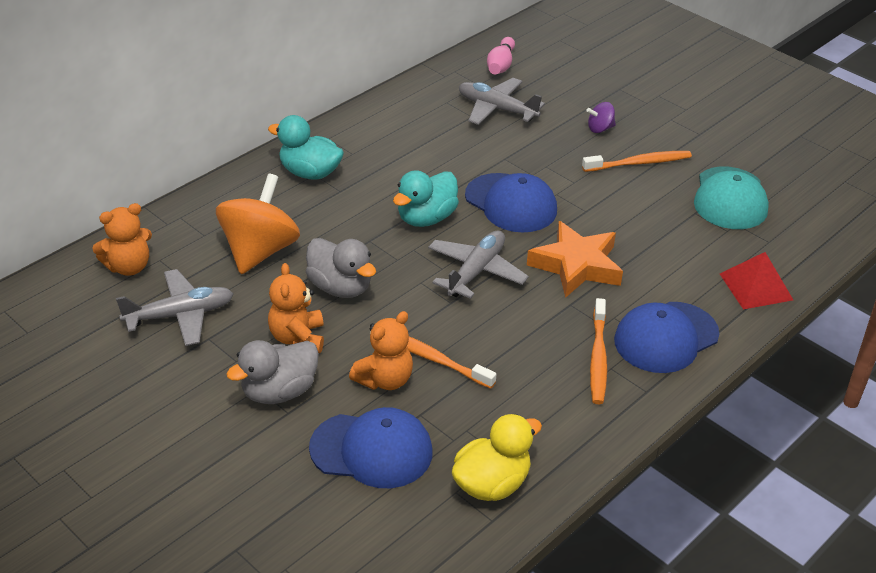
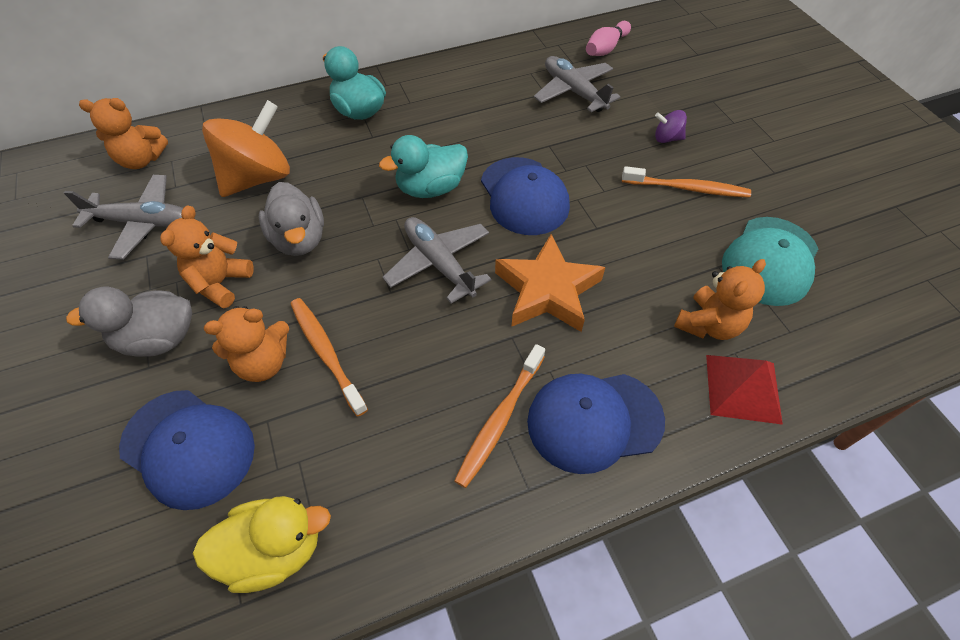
camera: 25 degrees right, 15 degrees up
grey plane [428,230,529,299] -> grey plane turned 90 degrees counterclockwise [383,217,491,304]
none -> orange teddy bear [674,259,766,340]

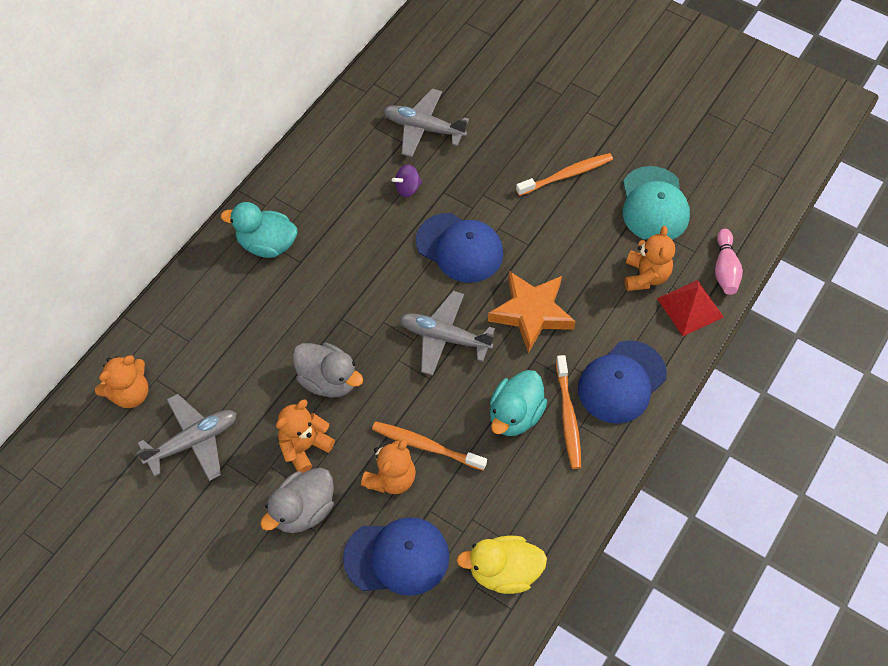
camera: 35 degrees left, 5 degrees up
orange teddy bear [160,205,254,308] -> orange teddy bear turned 60 degrees clockwise [276,399,335,473]
yellow duck [193,496,331,593] -> yellow duck turned 135 degrees counterclockwise [456,536,547,594]
orange spinning top [202,100,290,197] -> none
turquoise duck [379,135,468,198] -> turquoise duck moved to [490,370,547,436]
pink bowling pin [586,21,631,56] -> pink bowling pin moved to [715,229,743,295]
purple spinning top [655,110,687,143] -> purple spinning top moved to [392,165,422,197]

